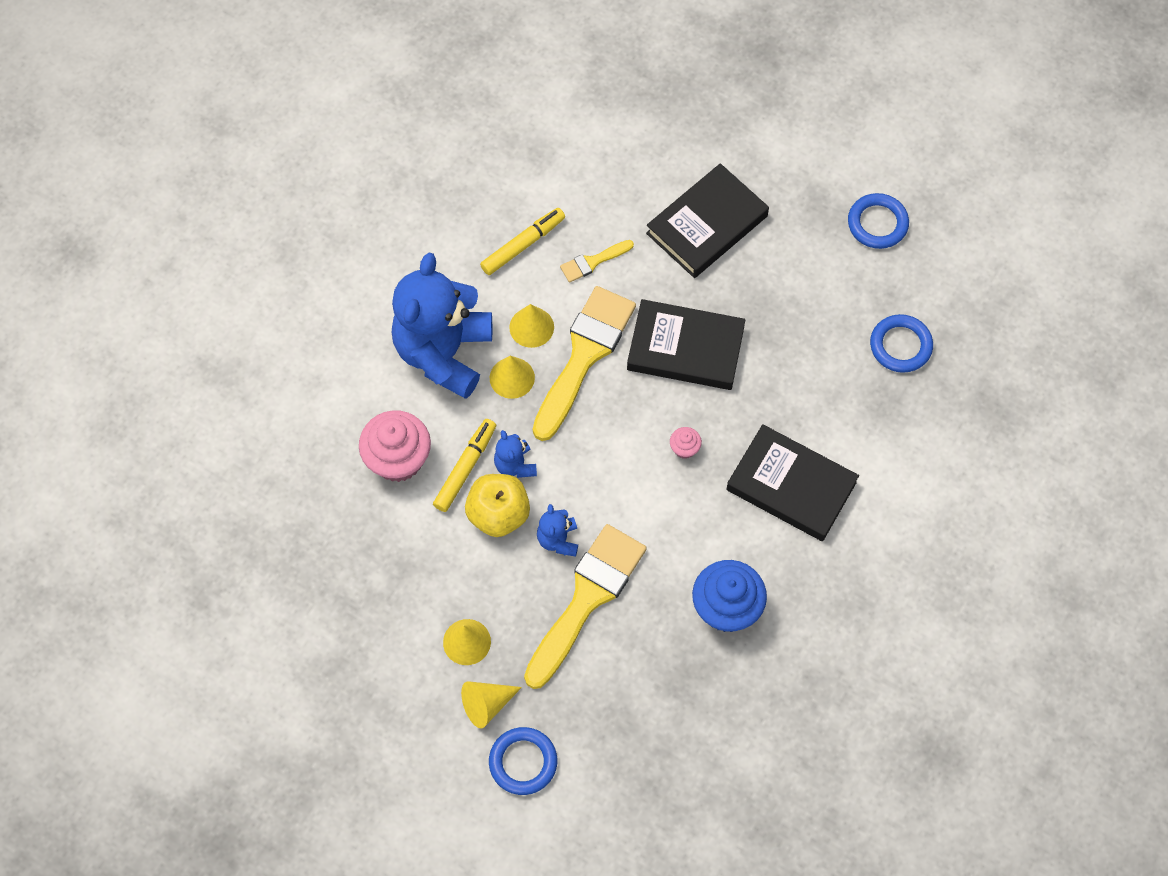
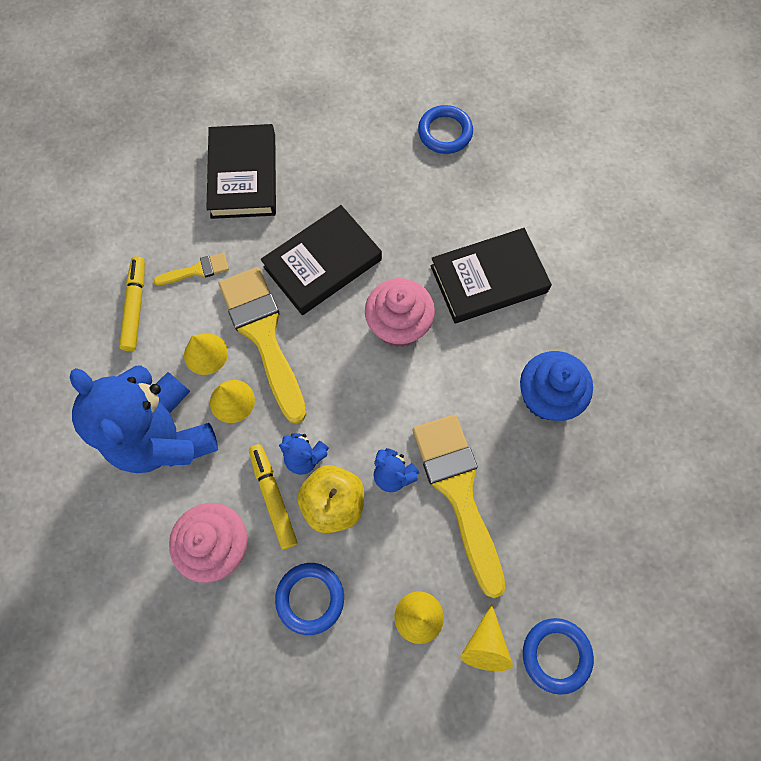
camera: 50 degrees left, 5 degrees up
yellow brush [560,240,634,283] -> yellow brush turned 120 degrees counterclockwise [154,253,229,286]
pink cupcake [670,427,702,459] -> pink cupcake [365,278,435,347], size x2.22
blue ring [848,193,909,249] -> blue ring moved to [275,563,344,635]

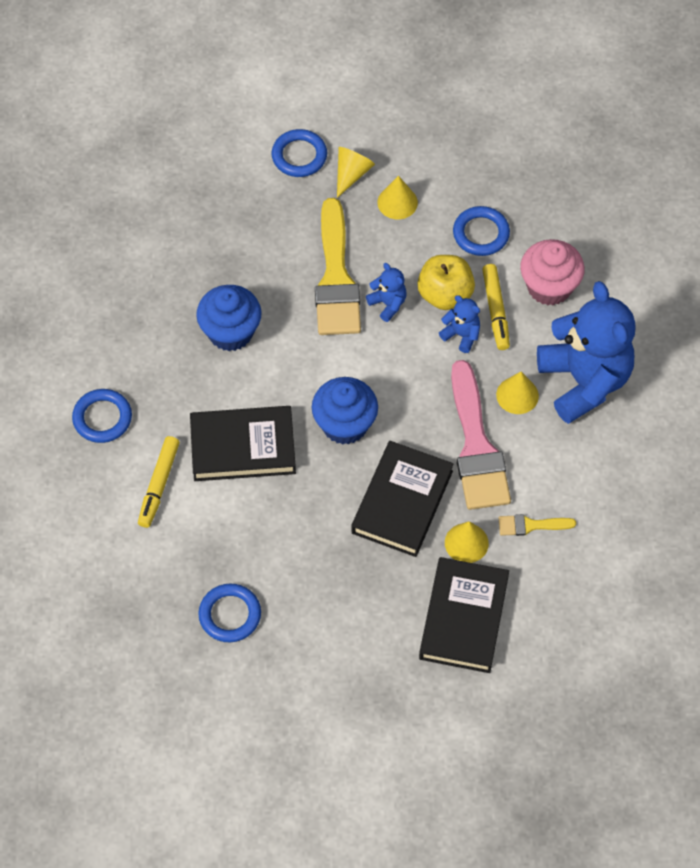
camera: 165 degrees left, 10 degrees down
yellow marker [119,256,145,351] -> yellow marker moved to [138,436,180,528]
yellow cone [184,334,228,375] -> yellow cone moved to [445,521,489,563]
yellow brush [219,267,307,424] -> pink brush [451,360,511,510]
black book [261,205,382,315] -> black book turned 45 degrees counterclockwise [351,441,454,557]
pink cupcake [365,278,435,347] -> blue cupcake [312,377,378,445]
none -> blue ring [72,389,132,443]

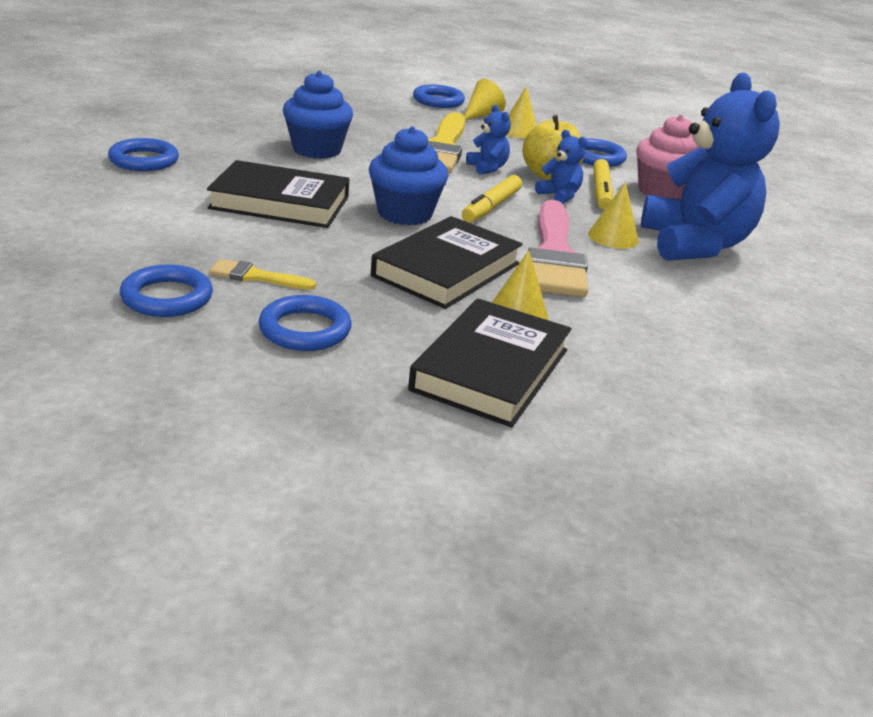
camera: 10 degrees right, 30 degrees down
yellow marker [138,436,180,528] -> yellow marker moved to [462,175,522,223]
yellow brush [499,514,576,536] -> yellow brush moved to [209,259,316,290]
none -> blue ring [259,295,352,351]

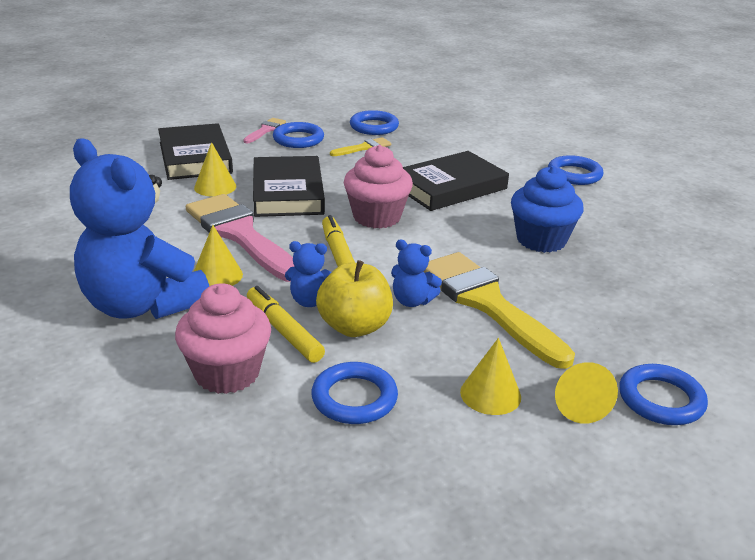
camera: 140 degrees right, 0 degrees up
blue cupcake [369,126,448,225] -> pink cupcake [344,145,413,229]
none -> pink brush [243,118,286,143]

